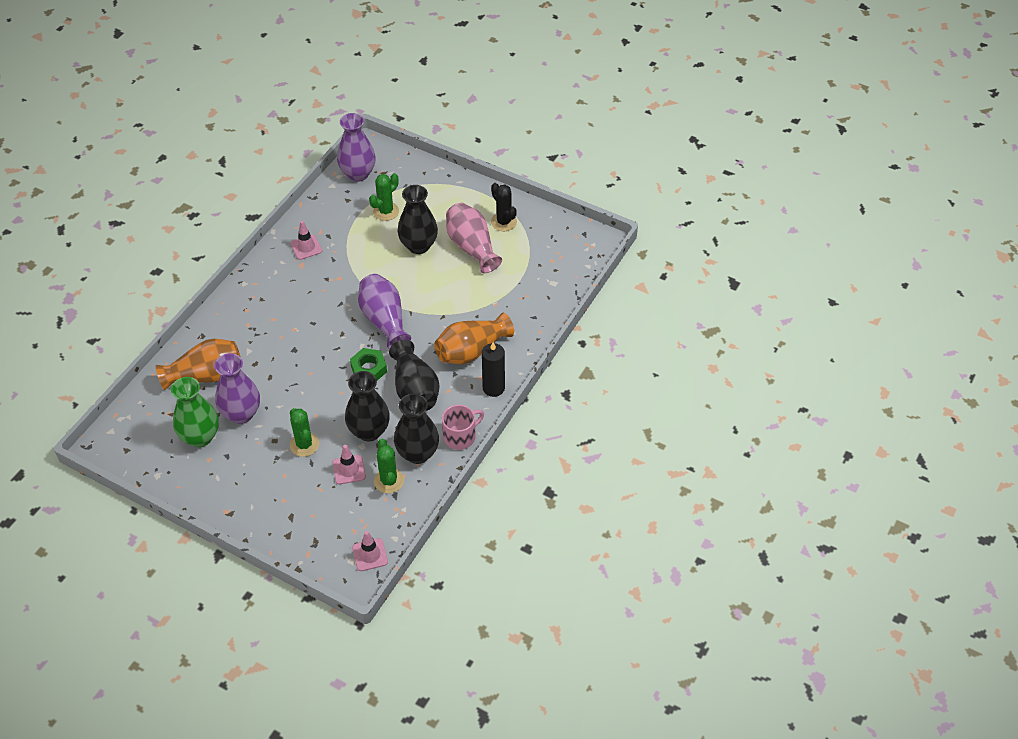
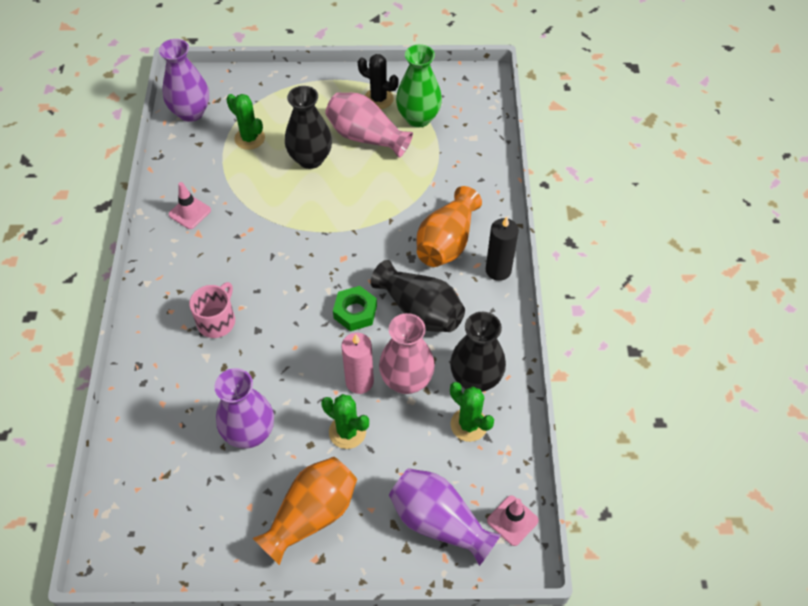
camera: 30 degrees left, 5 degrees up
orange vase [156,339,241,390] -> orange vase moved to [253,457,357,565]
green vase [171,377,219,447] -> green vase moved to [396,44,442,128]
pink traffic cone [333,445,366,484] -> none
black vase [345,371,390,441] -> pink vase [379,313,435,394]
purple vase [358,274,411,349] -> purple vase moved to [389,468,501,566]
green cactus [369,173,399,221] -> green cactus turned 60 degrees counterclockwise [226,94,265,150]
pink mug [442,405,484,450] -> pink mug moved to [189,282,235,338]
none -> pink candle [341,333,374,394]

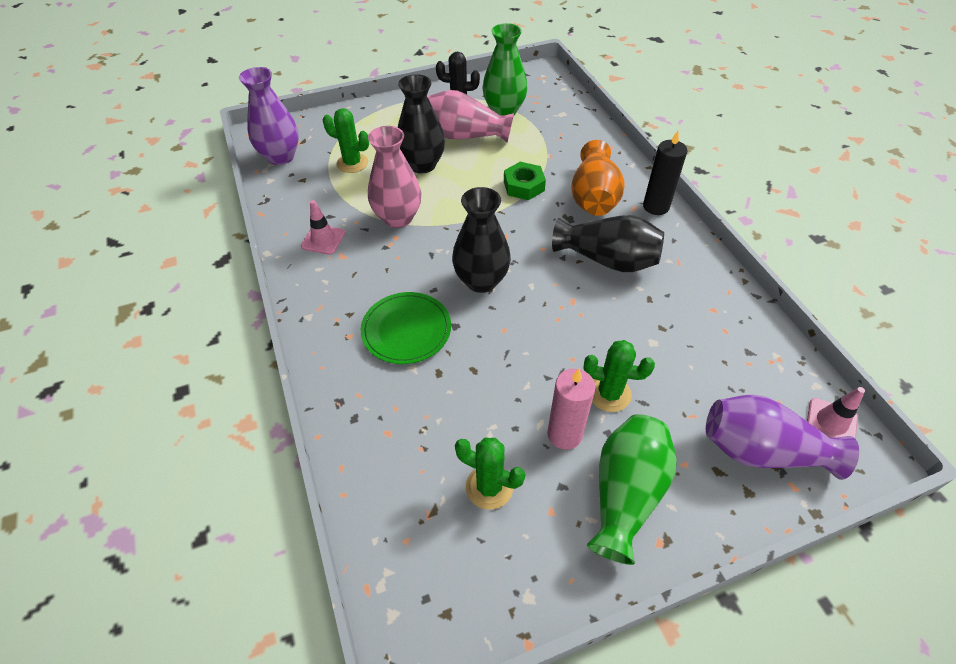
camera: 20 degrees left, 5 degrees down
pink mug [189,282,235,338] -> green plate [361,292,451,364]
purple vase [214,368,274,448] -> none
orange vase [253,457,357,565] -> green vase [587,414,677,565]
green nut [333,286,377,331] -> green nut moved to [504,162,546,200]
pink candle [341,333,374,394] -> pink candle moved to [547,369,595,450]
pink vase [379,313,435,394] -> pink vase moved to [368,126,421,228]
black vase [450,312,506,392] -> black vase moved to [452,187,511,293]
green cactus [450,382,494,442] -> green cactus moved to [455,437,525,510]

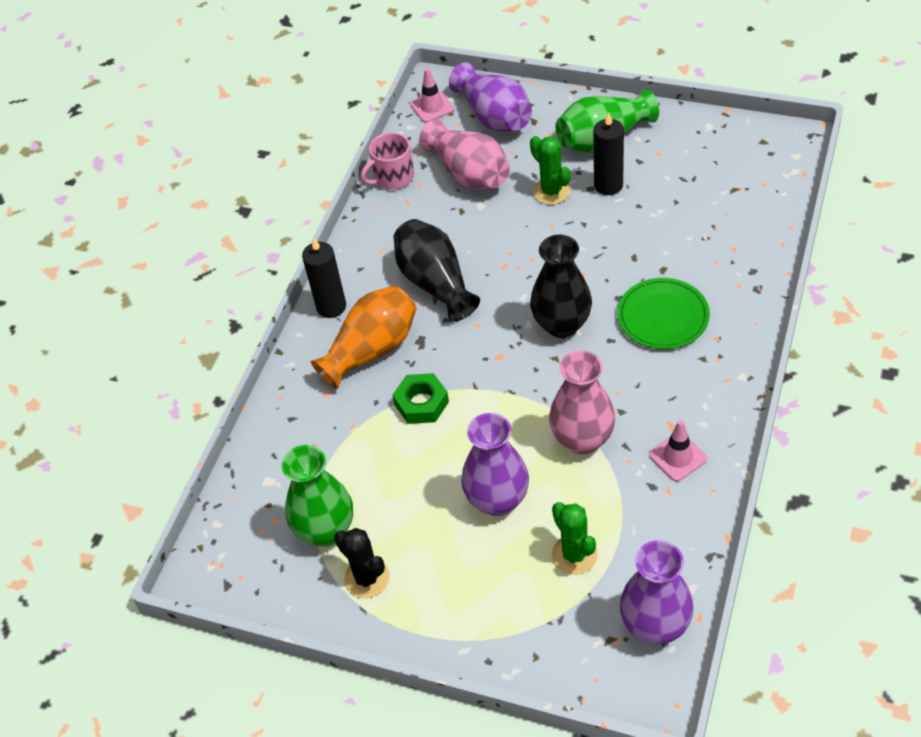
camera: 135 degrees left, 0 degrees up
black vase [398,74,445,173] -> purple vase [461,413,529,516]
pink vase [428,90,514,143] -> pink vase moved to [419,119,510,190]
green cactus [455,437,525,510] -> none
pink candle [547,369,595,450] -> black candle [594,113,624,195]
none -> pink mug [361,132,414,190]

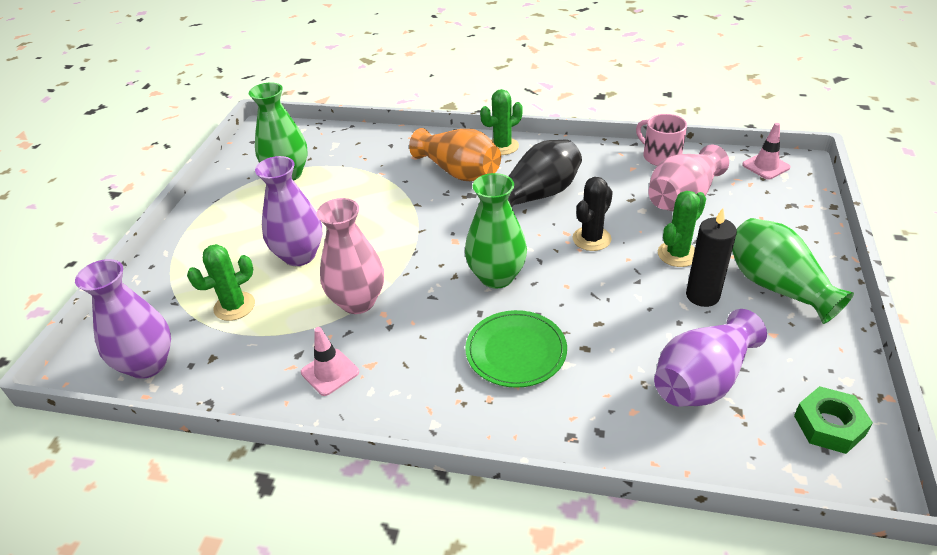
camera: 80 degrees right, 10 degrees down
black candle [302,238,346,318] -> green cactus [480,89,523,155]
black cactus [334,528,390,598] -> black cactus moved to [573,177,613,251]
green nut [392,373,449,424] -> green nut moved to [794,386,873,454]
purple vase [449,62,532,132] -> purple vase moved to [654,309,767,407]
black vase [530,235,592,338] -> green vase [465,173,527,289]

